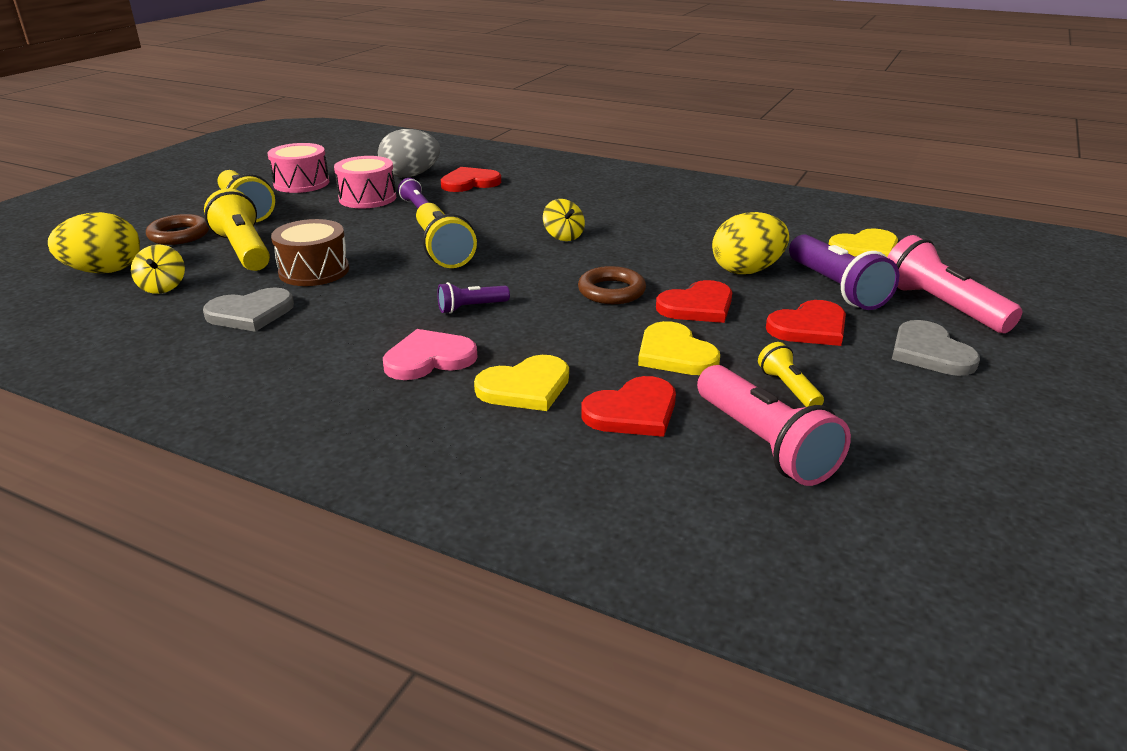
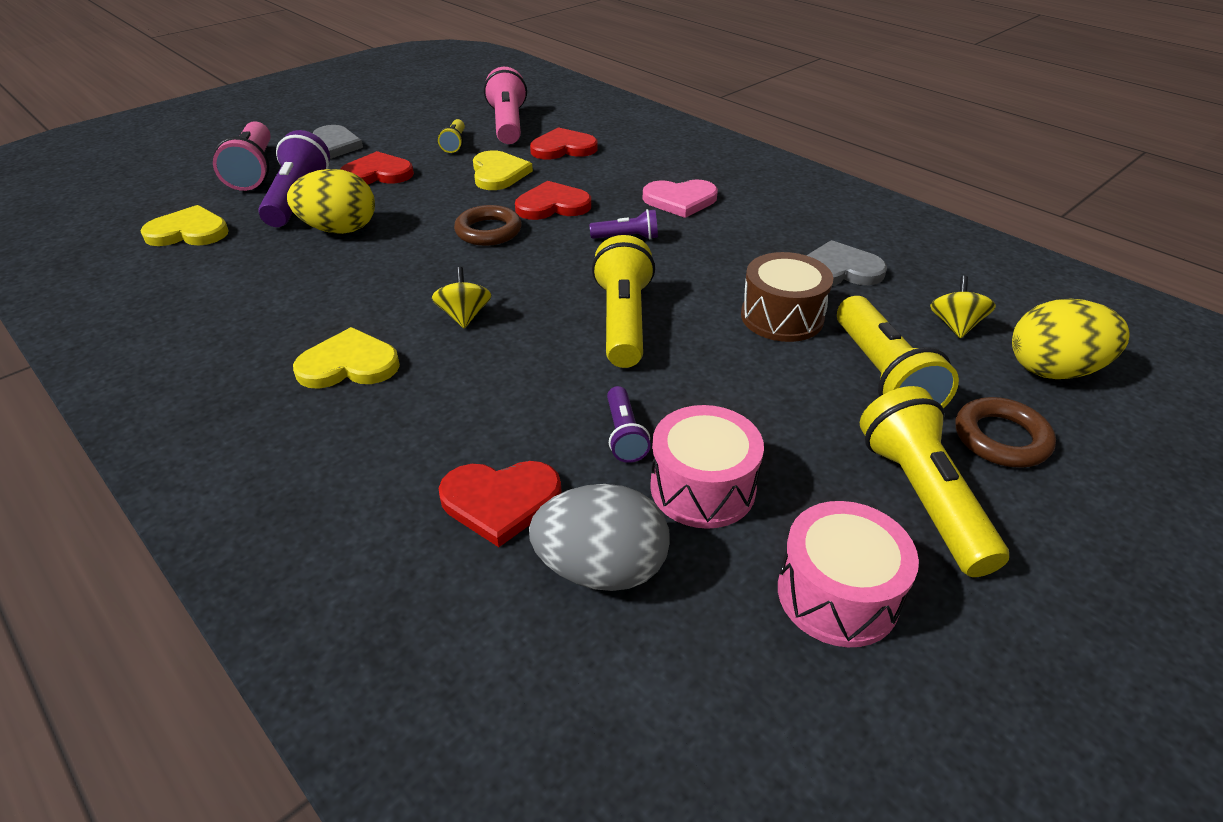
camera: 160 degrees left, 10 degrees up
yellow heart [474,355,569,411] -> yellow heart moved to [293,327,400,389]
red heart [656,280,732,323] -> red heart moved to [515,181,591,220]

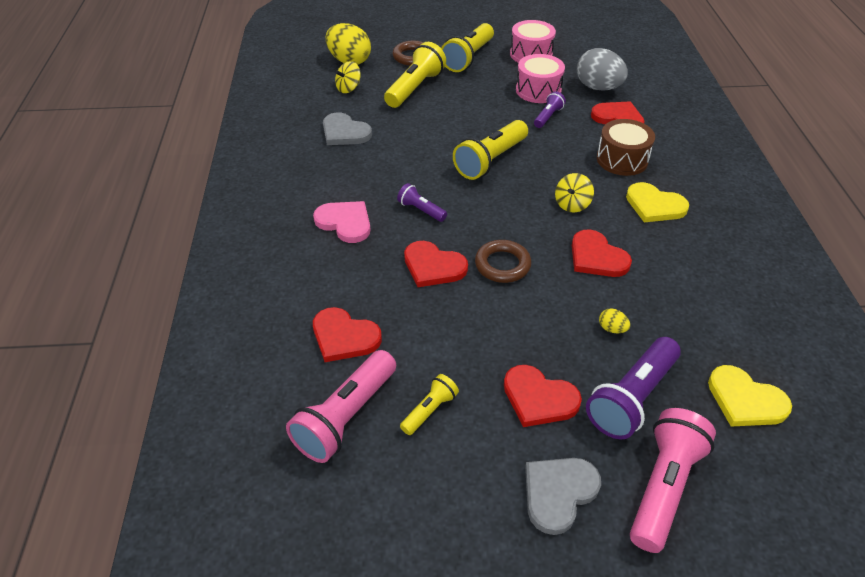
camera: 140 degrees left, 5 degrees up
yellow egg [287,169,375,234] -> yellow egg [599,309,630,333], size x0.42
yellow heart [473,150,533,190] -> none
brown drum [741,252,833,342] -> brown drum moved to [597,119,655,176]
none -> red heart [572,229,632,277]

